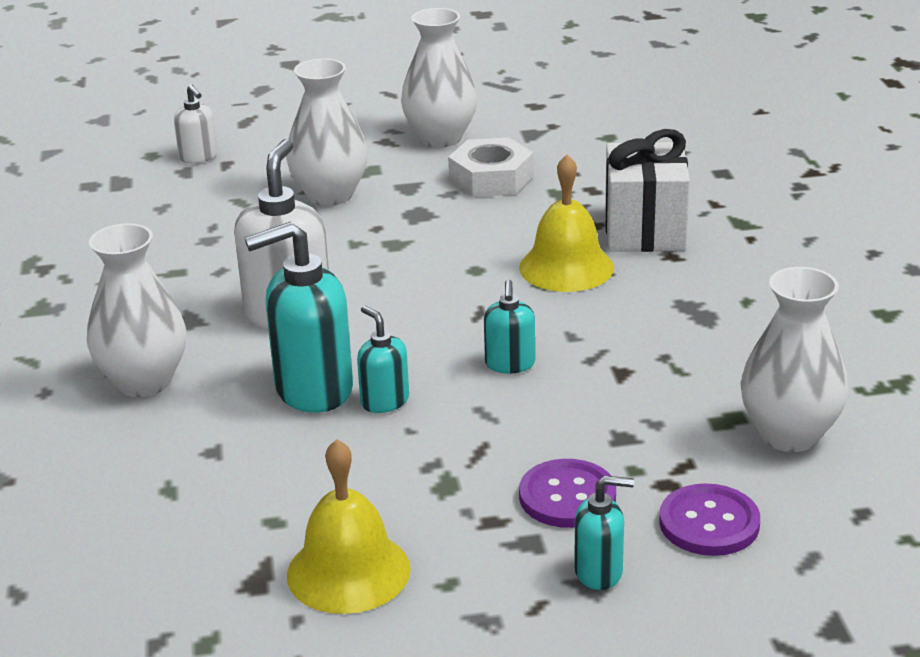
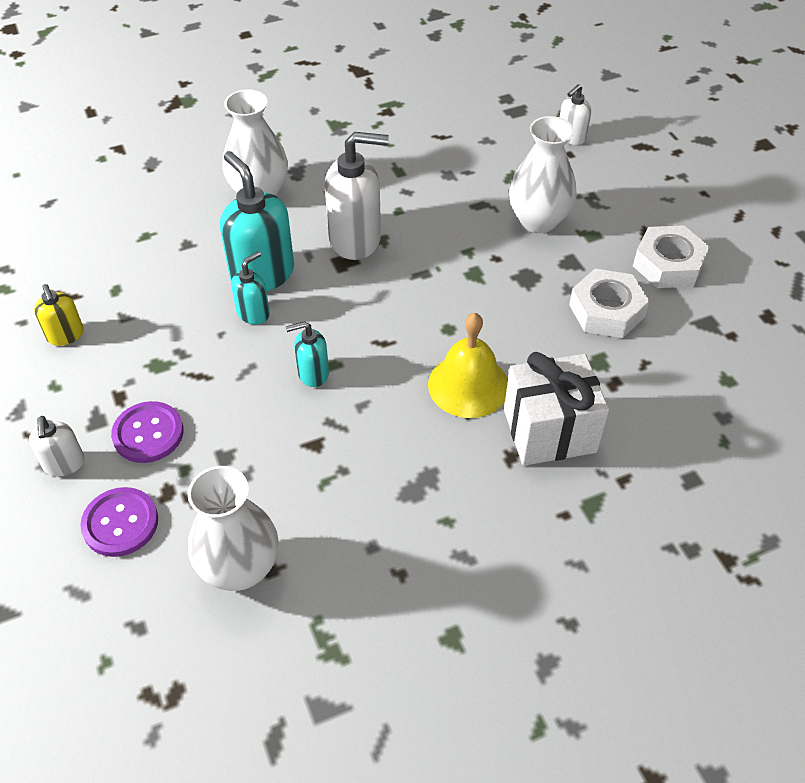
camera: 75 degrees right, 20 degrees up
yellow bell [287,439,411,614] -> yellow soap dispenser [34,284,84,346]
white vase [401,8,477,147] -> white nut [633,225,710,288]
turquoise soap dispenser [574,475,634,590] -> white soap dispenser [29,416,84,476]

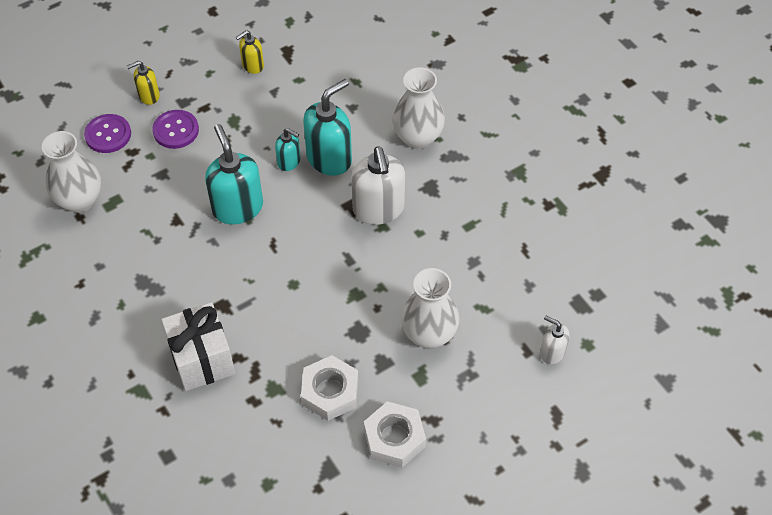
camera: 80 degrees right, 5 degrees up
white soap dispenser [29,416,84,476] -> yellow soap dispenser [127,61,160,105]
turquoise soap dispenser [286,321,329,387] -> turquoise soap dispenser [205,124,263,224], size x1.88
yellow bell [428,313,508,418] -> none

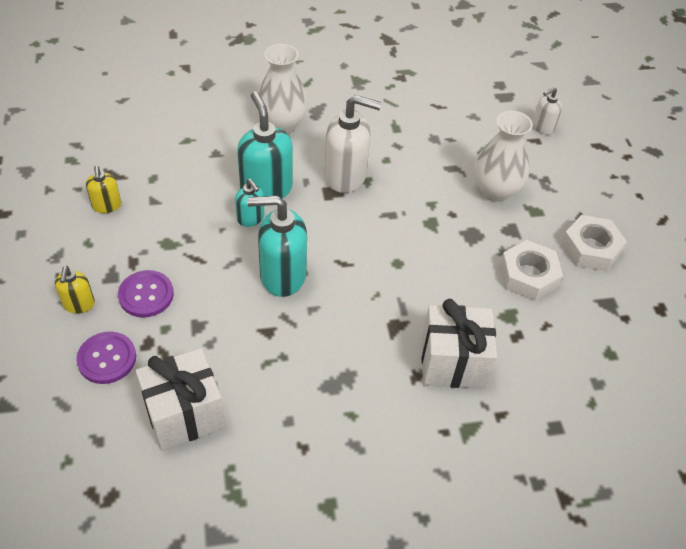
camera: 70 degrees left, 5 degrees down
white vase [42,131,101,213] -> white gift [135,348,225,451]
turquoise soap dispenser [275,128,301,171] -> turquoise soap dispenser turned 90 degrees clockwise [235,179,264,227]

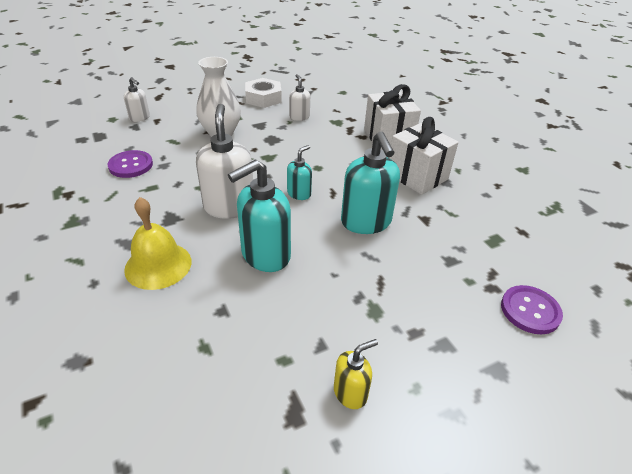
camera: 105 degrees left, 10 degrees down
yellow soap dispenser [55,266,95,313] -> none
purple button [118,270,174,318] -> purple button moved to [107,150,153,178]
white gift [135,348,225,451] -> white gift moved to [389,117,458,195]
turquoise soap dispenser [235,179,264,227] -> turquoise soap dispenser moved to [287,145,312,200]
white vase [258,44,308,133] -> yellow bell [124,197,191,290]
white nut [500,240,563,301] -> white soap dispenser [289,74,310,121]

